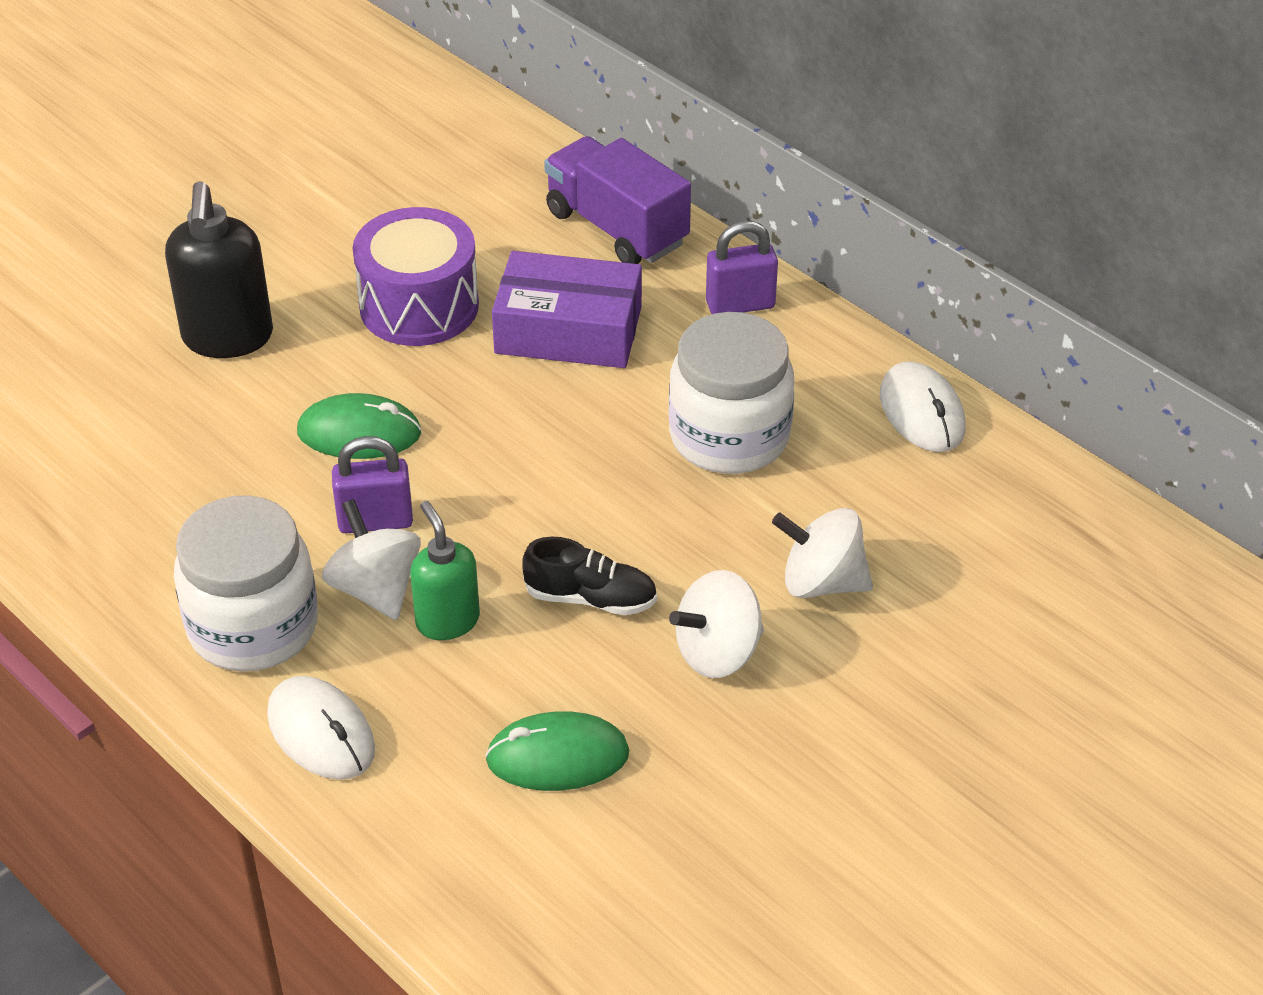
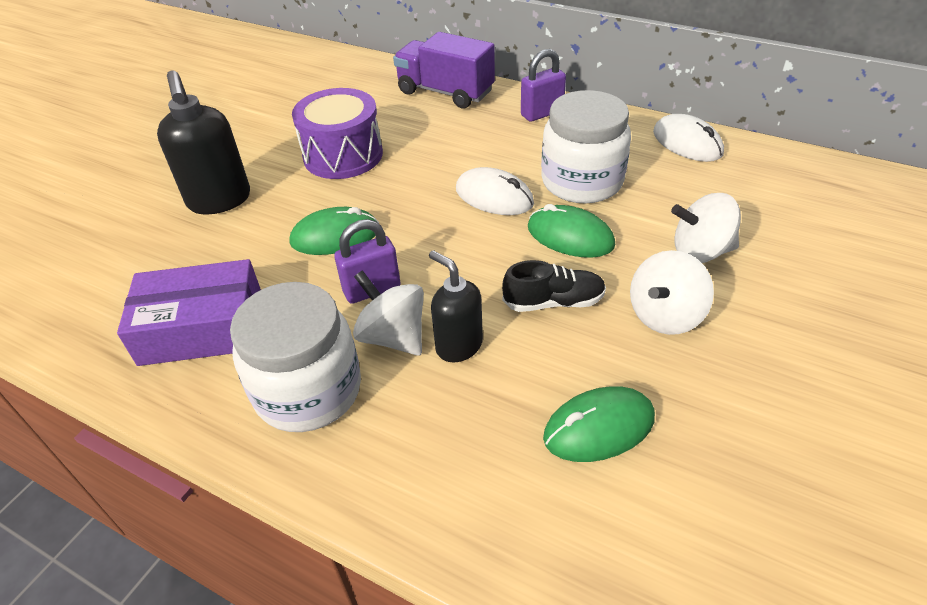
camera: 15 degrees left, 0 degrees up
white mouse [267,676,375,780] -> white mouse moved to [456,167,534,215]
green soap dispenser [410,501,480,640] -> black soap dispenser [429,250,483,362]
purple box [492,251,642,368] -> purple box moved to [117,259,261,366]
none -> green mouse [528,204,615,258]

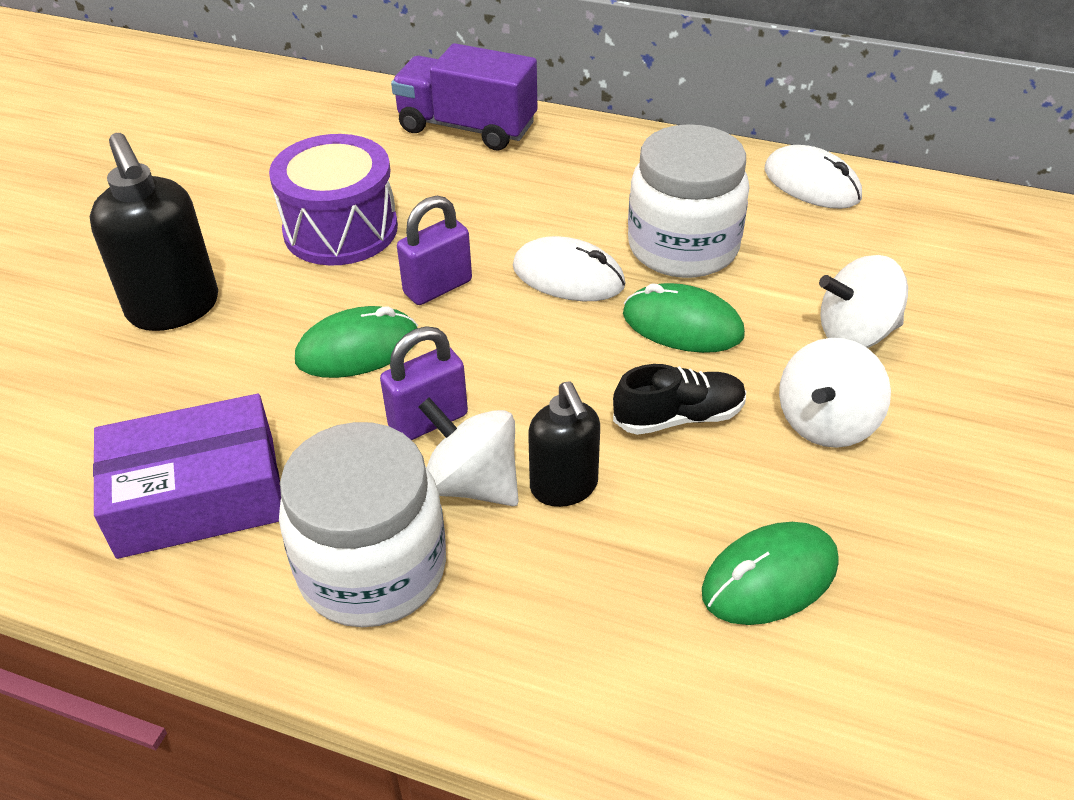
camera: 10 degrees left, 0 degrees up
black soap dispenser [429,250,483,362] -> black soap dispenser turned 150 degrees counterclockwise [528,382,600,507]
purple padlock [521,49,566,122] -> purple padlock moved to [397,196,472,305]

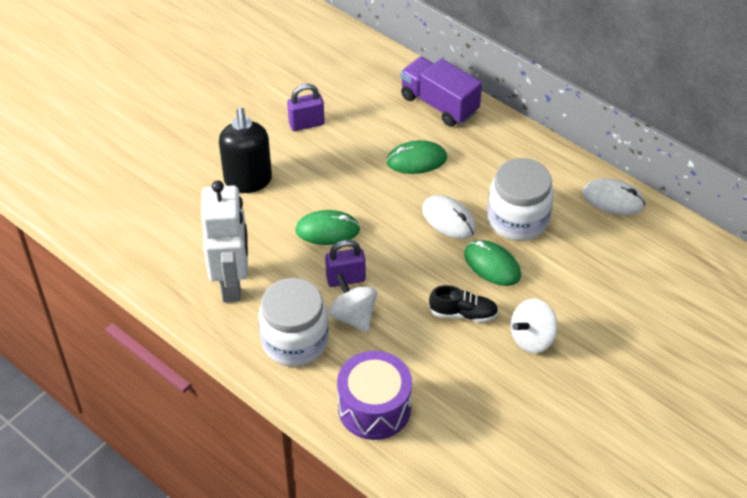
camera: 20 degrees right, 5 degrees up
purple box [93,394,281,559] -> white robot [201,180,248,303]
purple drum [269,134,398,266] -> purple drum moved to [337,351,412,440]
purple padlock [397,196,472,305] -> purple padlock moved to [287,84,325,131]
black soap dispenser [528,382,600,507] -> none
green mouse [702,522,839,625] -> green mouse moved to [386,140,447,174]
white mouse [764,145,862,209] -> white mouse turned 45 degrees counterclockwise [582,178,645,215]
white spinning top [819,255,908,348] -> none

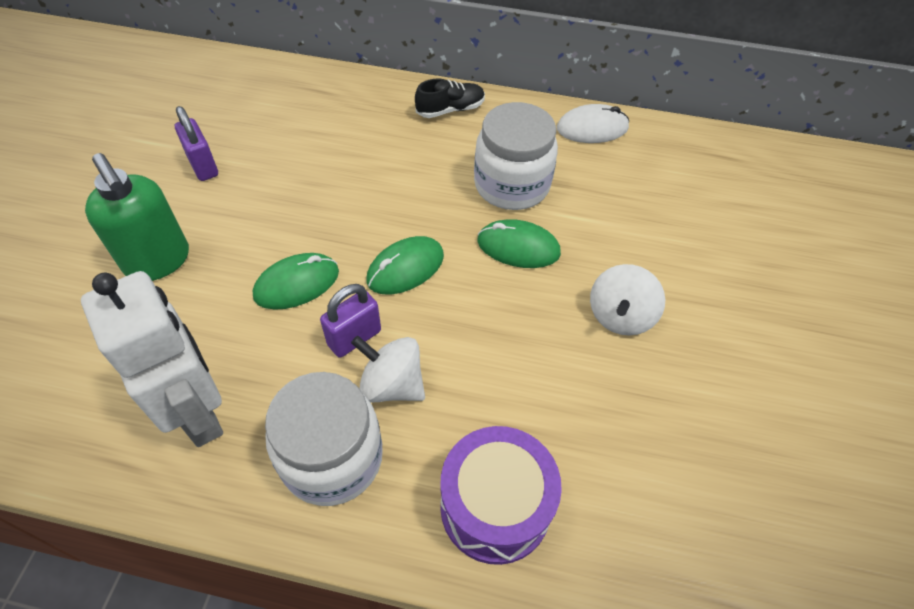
camera: 30 degrees left, 5 degrees up
black soap dispenser [219,108,272,193] -> green soap dispenser [85,153,189,281]
purple padlock [287,84,325,131] -> purple padlock turned 75 degrees counterclockwise [175,106,218,181]
green mouse [386,140,447,174] -> green mouse moved to [366,236,444,294]
purple truck [400,57,482,127] -> none
white mouse [422,195,476,239] -> none
black shoe [429,285,498,323] -> black shoe moved to [415,79,485,118]

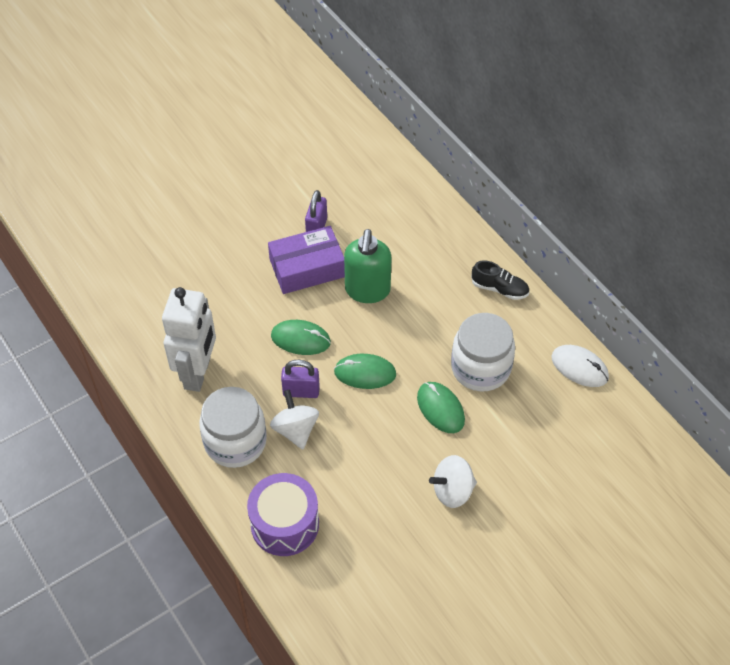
camera: 45 degrees right, 0 degrees up
green soap dispenser [85,153,189,281] -> green soap dispenser moved to [344,229,392,303]
none -> purple box [268,226,345,294]

